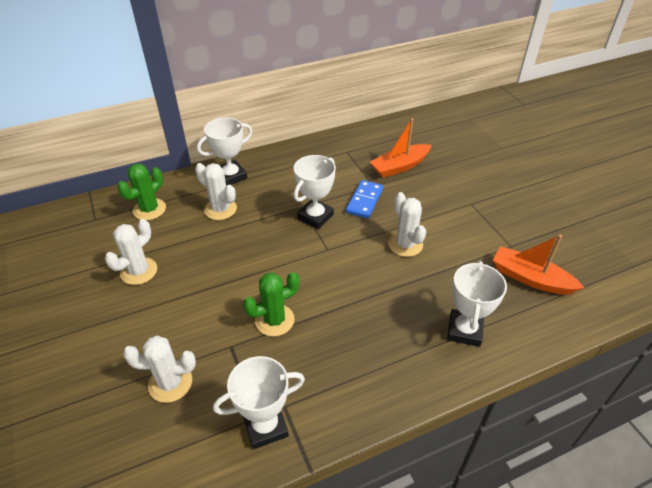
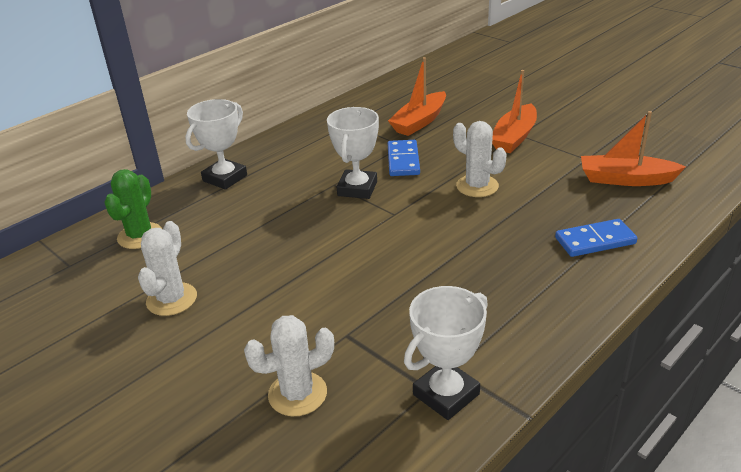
camera: 20 degrees left, 10 degrees down
white cactus [195,163,237,220] -> none
green cactus [243,272,300,336] -> none
white trophy [447,261,507,347] -> blue domino [555,219,637,257]
none -> orange boat [492,70,537,153]

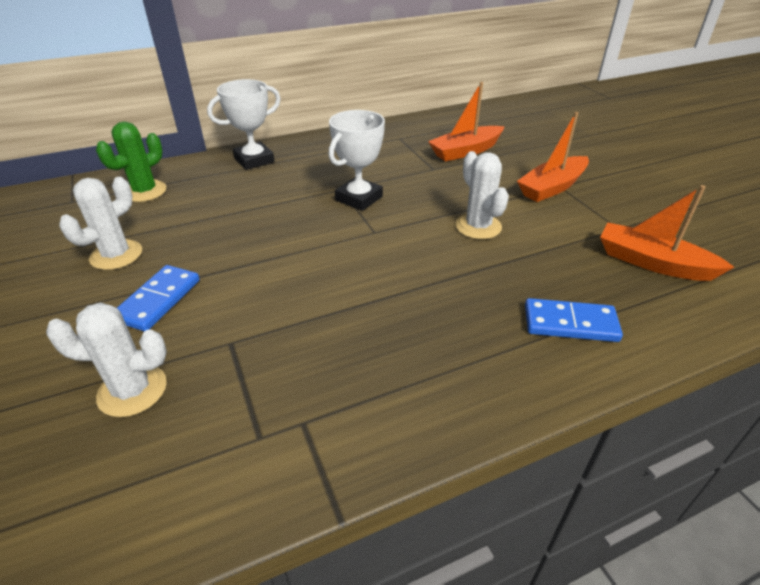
camera: 20 degrees right, 5 degrees up
blue domino [388,140,420,176] -> blue domino moved to [117,265,200,331]
white trophy [404,286,488,420] -> none

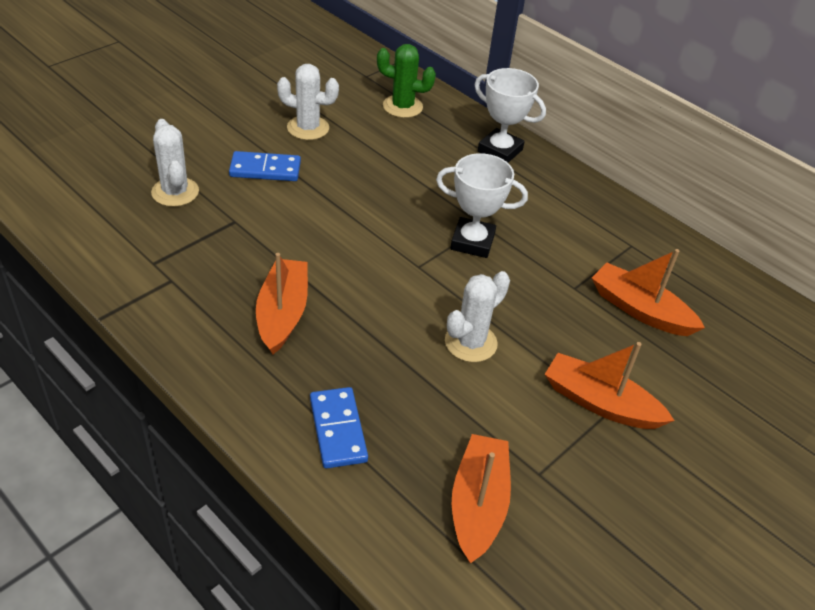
camera: 65 degrees right, 5 degrees up
none -> orange boat [256,253,308,354]

